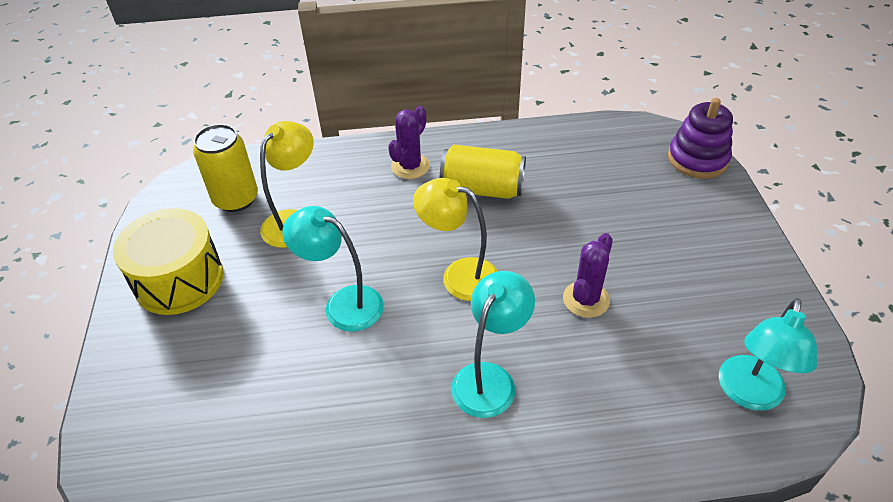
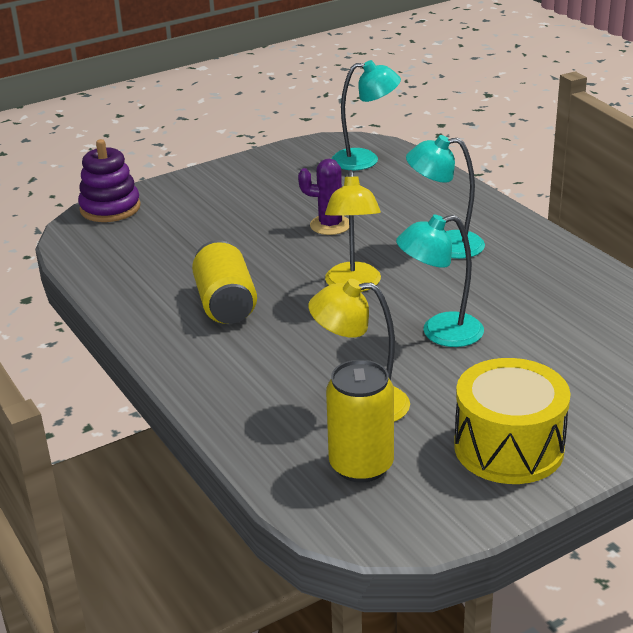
camera: 115 degrees left, 15 degrees down
turquoise lamp [283,206,384,332] -> turquoise lamp turned 75 degrees clockwise [396,215,484,347]
purple cactus [388,106,430,179] -> none

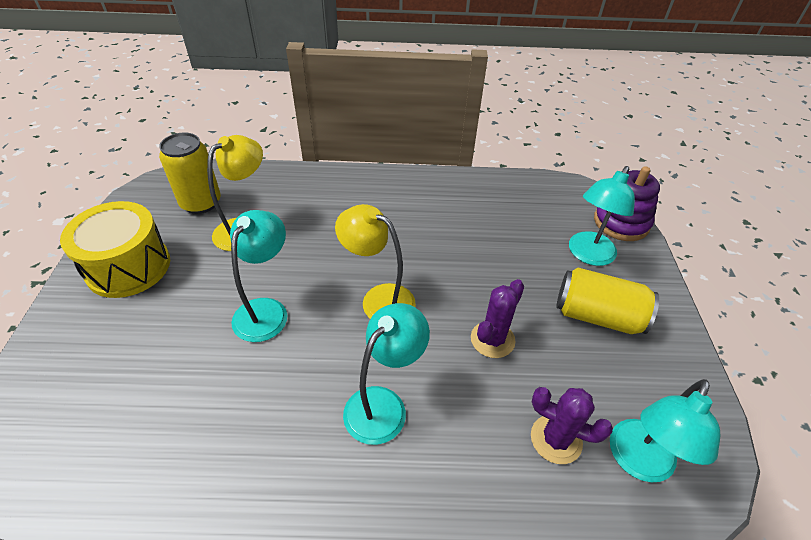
camera: 120 degrees right, 15 degrees up
yellow can [192,240,257,324] -> yellow can moved to [556,267,659,334]
none -> purple cactus [531,387,613,464]
none -> turquoise lamp [569,166,635,266]

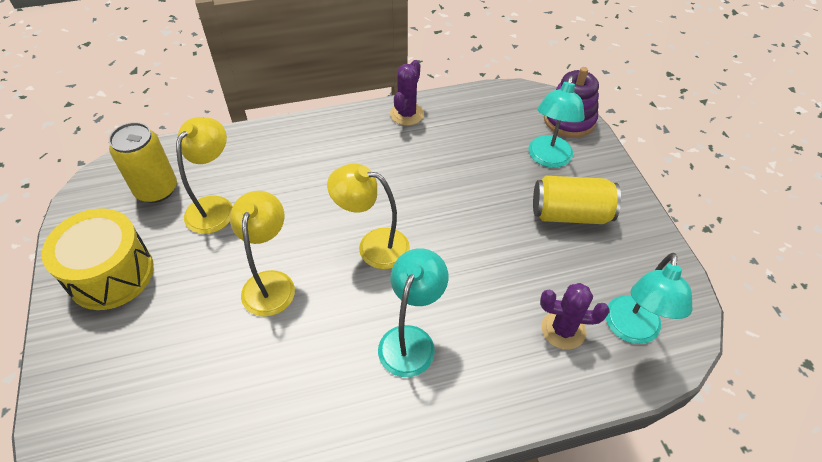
camera: 15 degrees left, 5 degrees up
turquoise lamp [230,210,287,342] -> yellow lamp [230,191,295,317]
purple cactus [471,279,524,358] -> purple cactus moved to [390,60,424,125]

